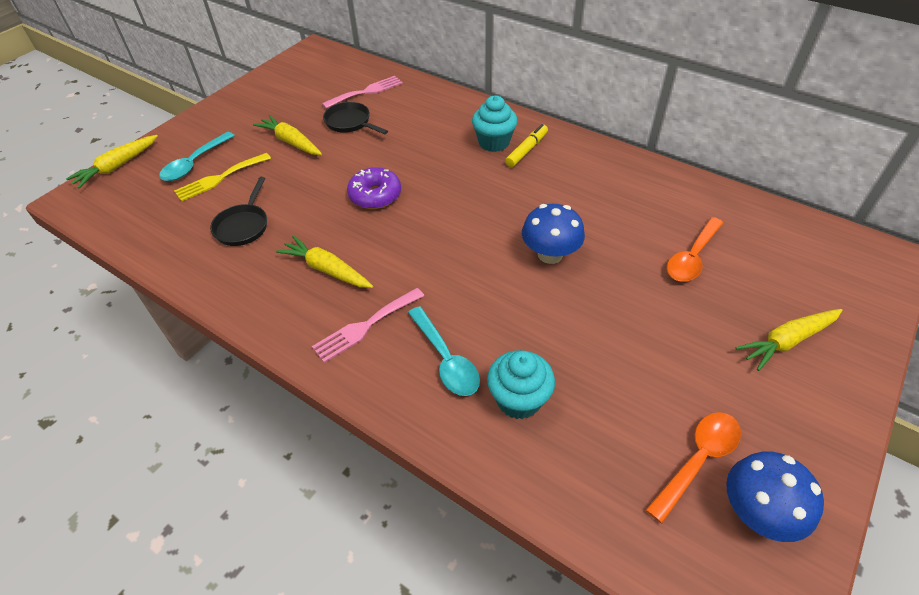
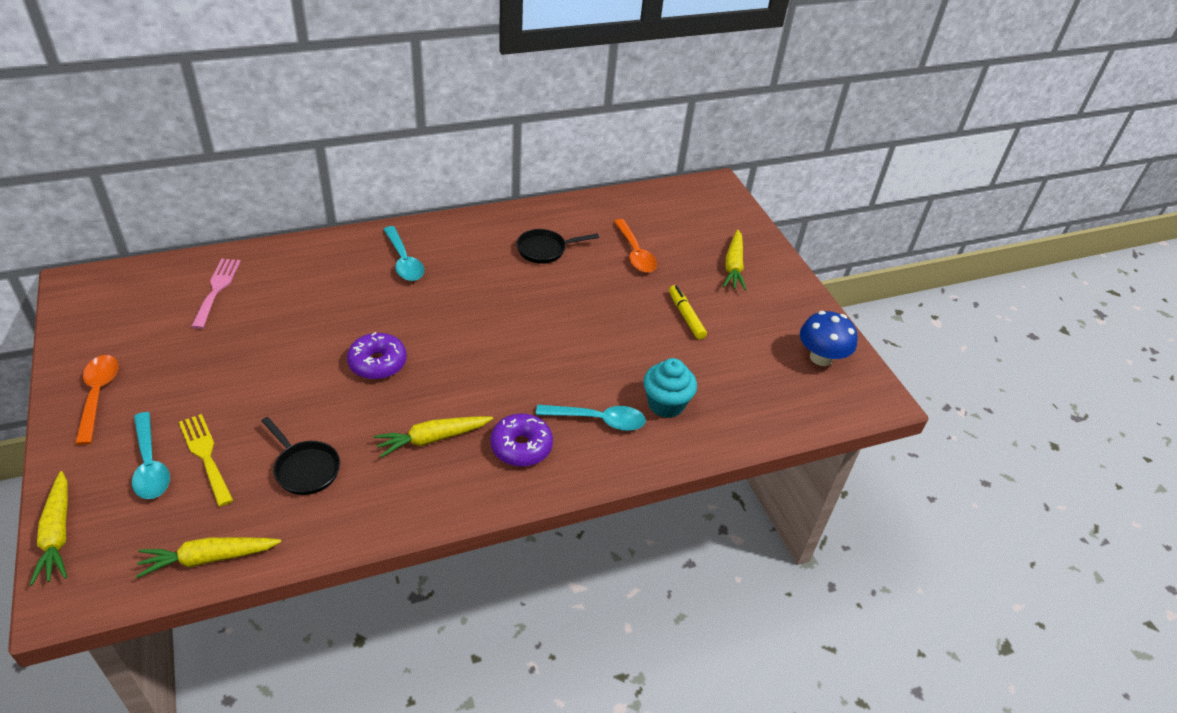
camera: 60 degrees left, 5 degrees down
yellow fork [174,153,271,201] -> yellow fork turned 150 degrees clockwise [179,414,233,507]
yellow carrot [253,115,322,155] -> yellow carrot moved to [136,537,281,578]
pink fork [312,288,424,363] -> purple donut [490,413,553,467]
black pan [323,102,388,134] -> black pan moved to [516,229,599,264]
turquoise cupcake [472,95,518,152] -> turquoise spoon [383,226,424,281]
yellow marker [505,124,548,167] -> yellow marker moved to [669,285,707,340]
blue mushroom [522,204,585,264] -> none
orange spoon [646,412,741,523] -> orange spoon moved to [75,355,118,445]

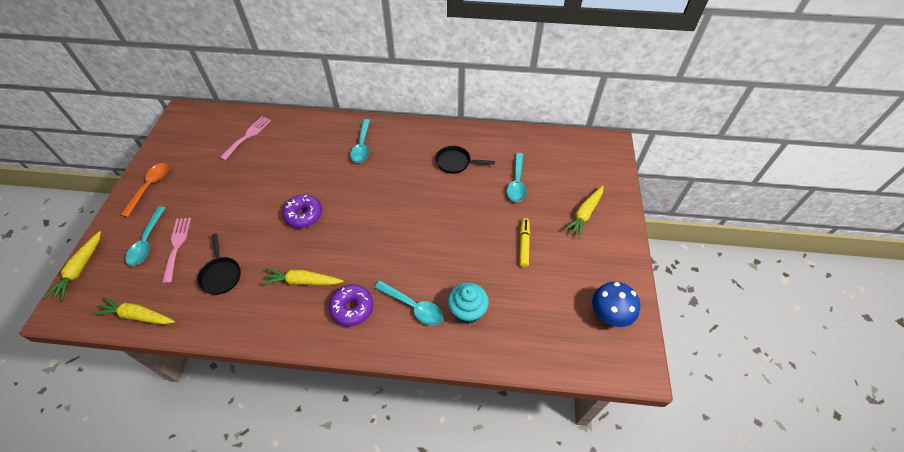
camera: 30 degrees right, 10 degrees up
yellow fork [179,414,233,507] -> pink fork [162,218,191,283]
orange spoon [614,219,657,273] -> turquoise spoon [507,153,526,202]

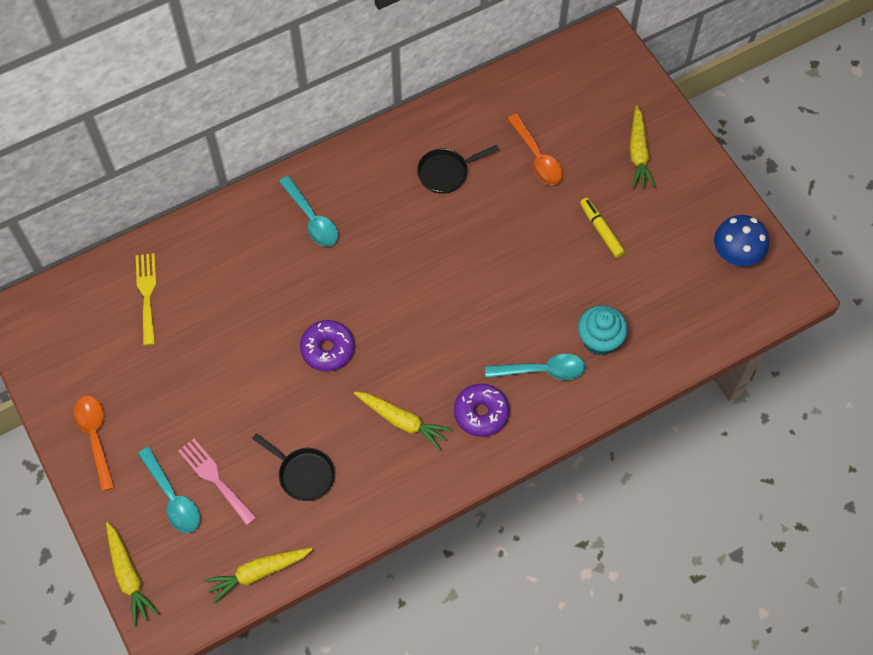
camera: 35 degrees left, 10 degrees up
pink fork [219,116,271,160] -> yellow fork [136,253,156,346]
yellow carrot [261,268,344,285] -> yellow carrot turned 120 degrees counterclockwise [354,392,452,450]
turquoise spoon [507,153,526,202] -> orange spoon [507,114,563,185]

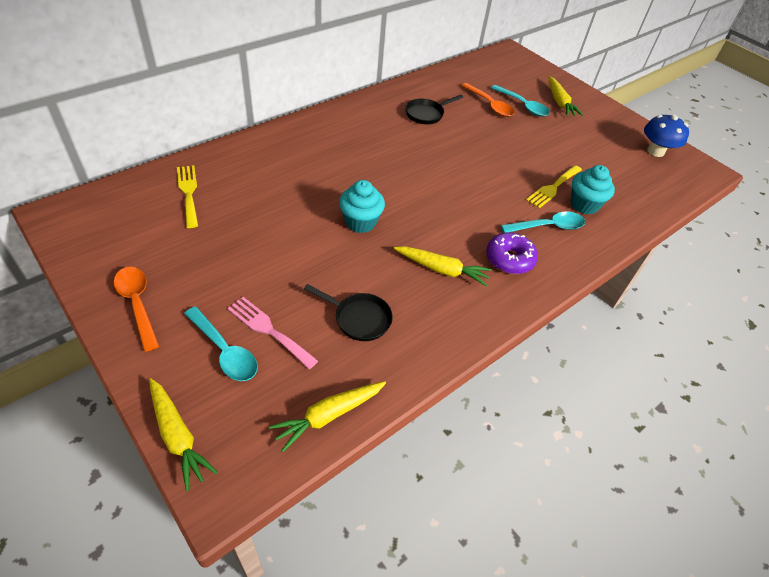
camera: 15 degrees left, 15 degrees down
turquoise spoon [279,176,338,247] -> turquoise spoon moved to [491,85,550,116]
purple donut [300,320,354,372] -> turquoise cupcake [339,180,385,233]
yellow marker [580,198,625,258] -> none
none -> yellow fork [526,165,582,209]

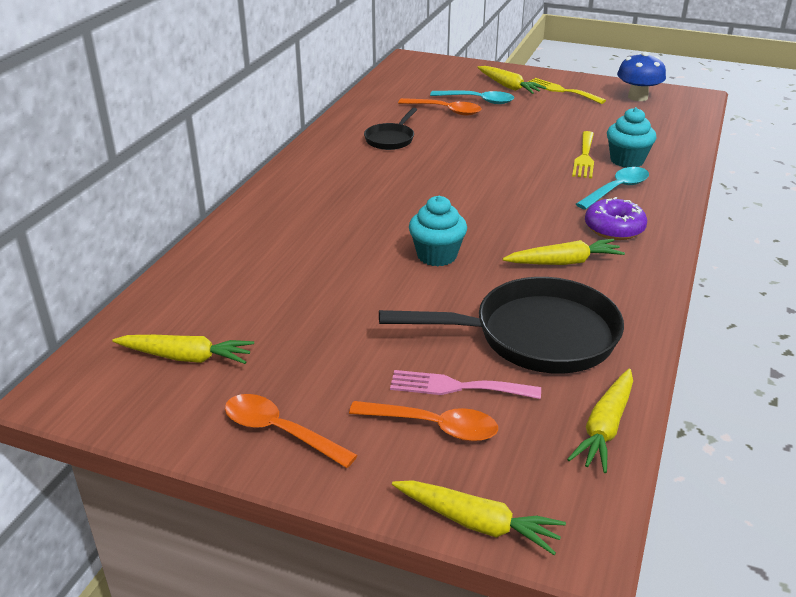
camera: 25 degrees left, 15 degrees down
yellow fork [177,165,198,228] -> yellow fork moved to [529,78,606,104]
turquoise spoon [184,307,258,381] -> orange spoon [349,401,498,442]
black pan [304,284,393,341] -> black pan [379,277,624,374], size x1.98
none -> yellow carrot [112,335,254,364]

